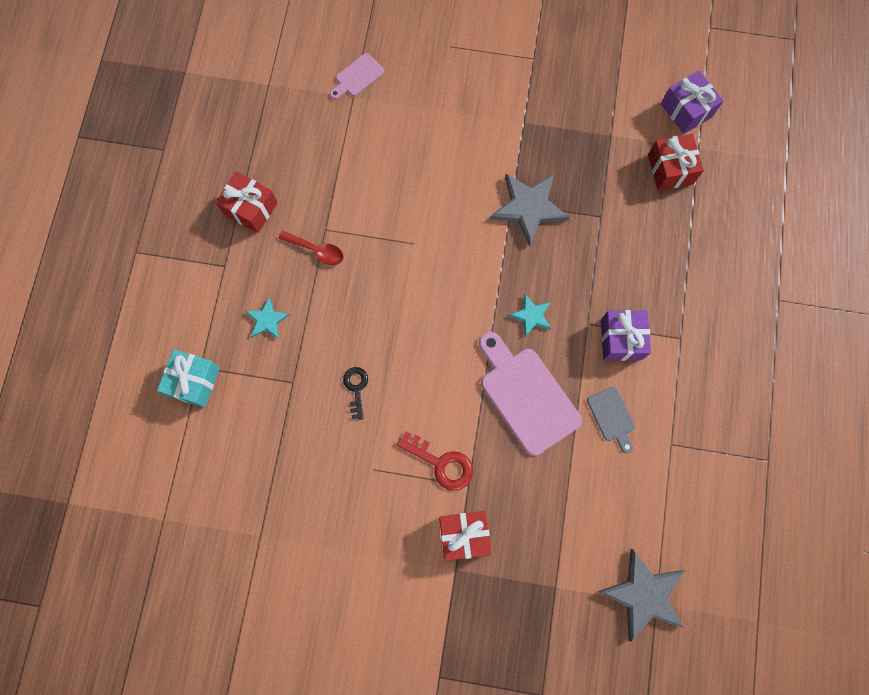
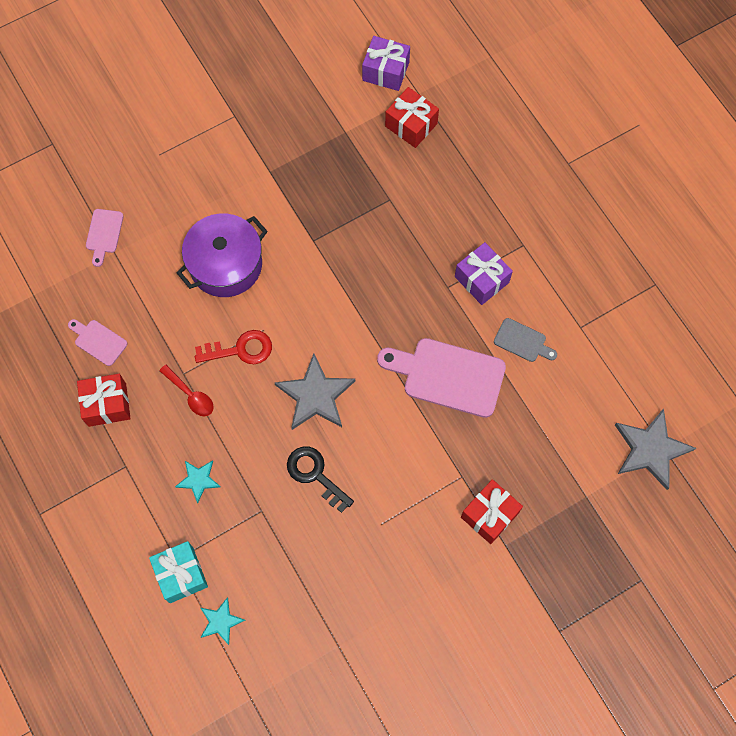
camera: 40 degrees left, 5 degrees down
red spoon [278,231,343,265] -> red spoon turned 60 degrees clockwise [159,365,214,416]
black key [343,367,368,420] -> black key [287,446,354,513], size x1.51
red key [396,431,473,491] -> red key moved to [195,330,272,364]
grey star [490,174,570,247] -> grey star moved to [274,354,355,430]
turquoise star [509,294,552,337] -> turquoise star moved to [201,597,245,645]
none -> pink cutting board [68,319,128,366]
none -> purple pot [177,213,268,297]

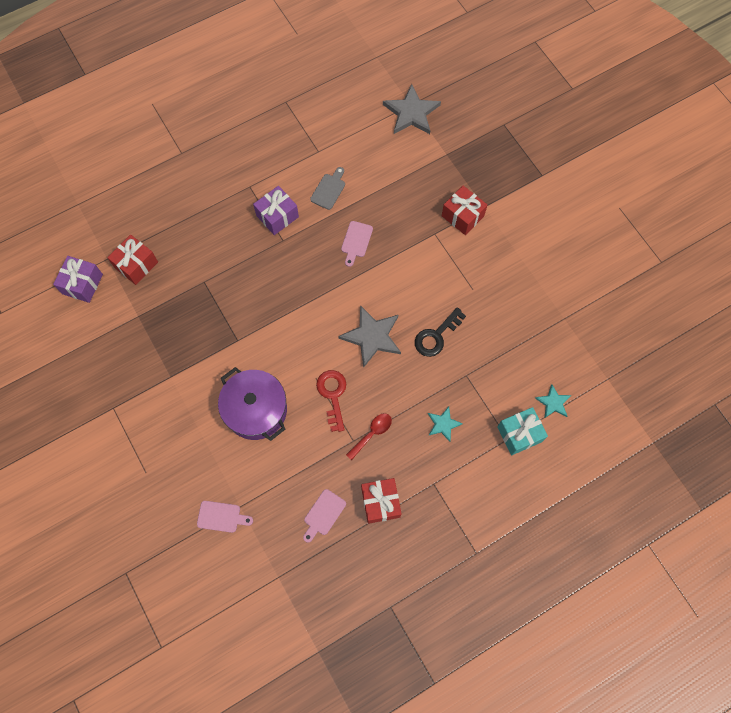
camera: 90 degrees left, 0 degrees up
pink cutting board [377,338,506,418] -> pink cutting board [341,221,373,267], size x0.51

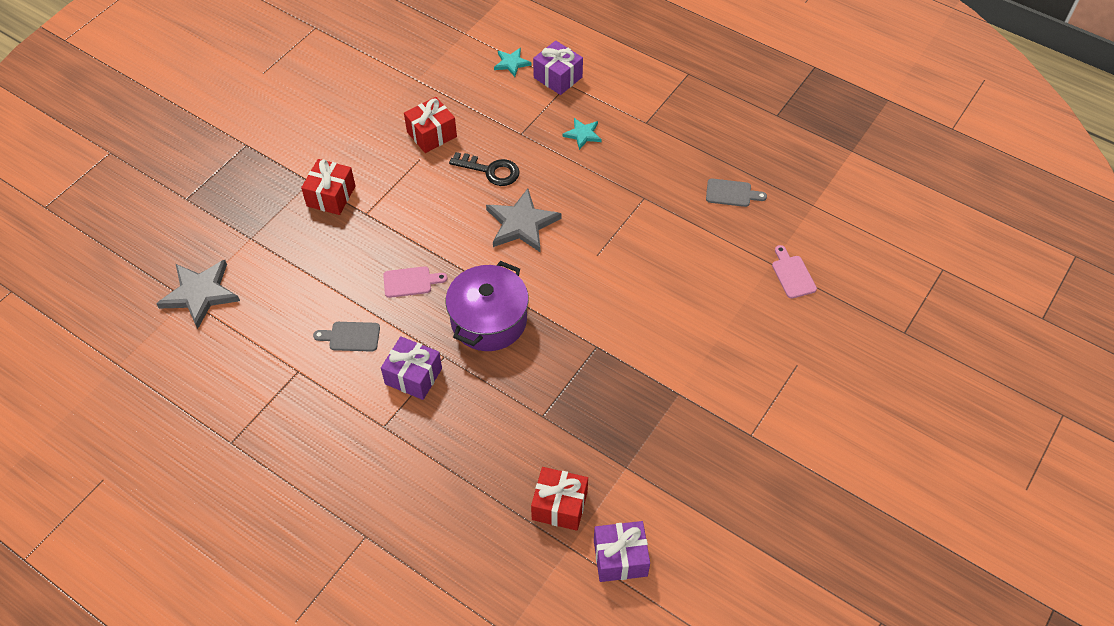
camera: 115 degrees left, 15 degrees down
purple pot [218,367,287,441] -> purple pot moved to [446,261,529,351]
pink cutting board [303,489,346,543] -> grey cutting board [706,179,767,207]
red key [316,370,346,432] -> none
red spoon [346,413,392,461] -> none
red gift [361,478,401,524] -> red gift moved to [404,97,457,153]
turquoise gift [497,407,548,455] -> purple gift [533,40,583,95]

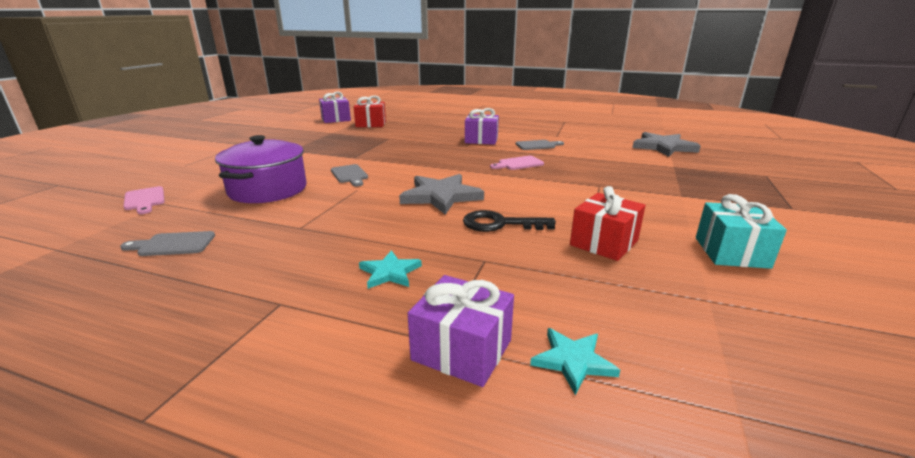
camera: 165 degrees right, 30 degrees down
red gift [301,159,355,215] -> none
purple pot [446,261,529,351] -> purple pot moved to [215,135,306,203]
none -> grey cutting board [331,164,368,186]
none -> turquoise gift [696,194,787,269]

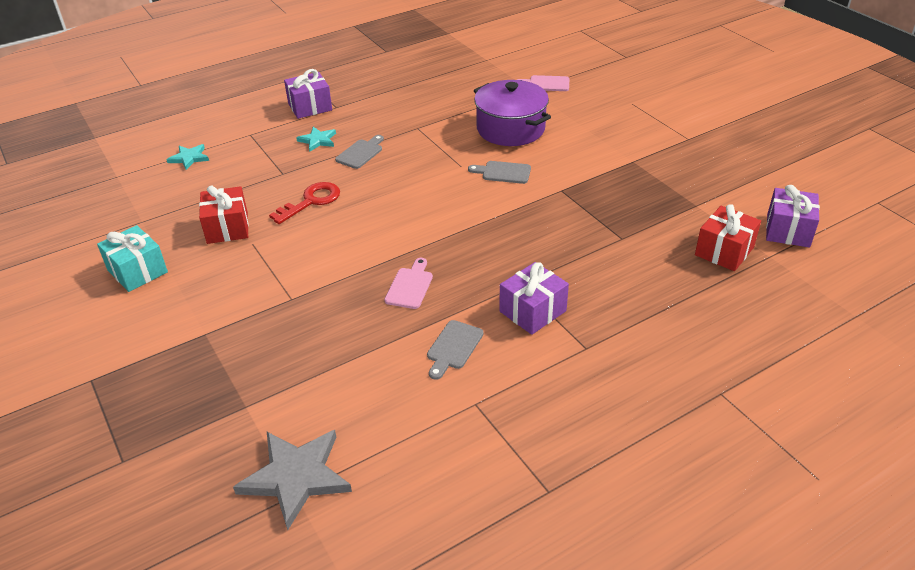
camera: 130 degrees right, 15 degrees up
grey cutting board [120,231,215,256] -> grey cutting board moved to [335,135,384,169]
grey star [399,174,484,215] -> none
purple gift [408,275,514,387] -> purple gift moved to [284,69,332,119]
black key [463,210,556,232] -> red key [269,182,340,224]

